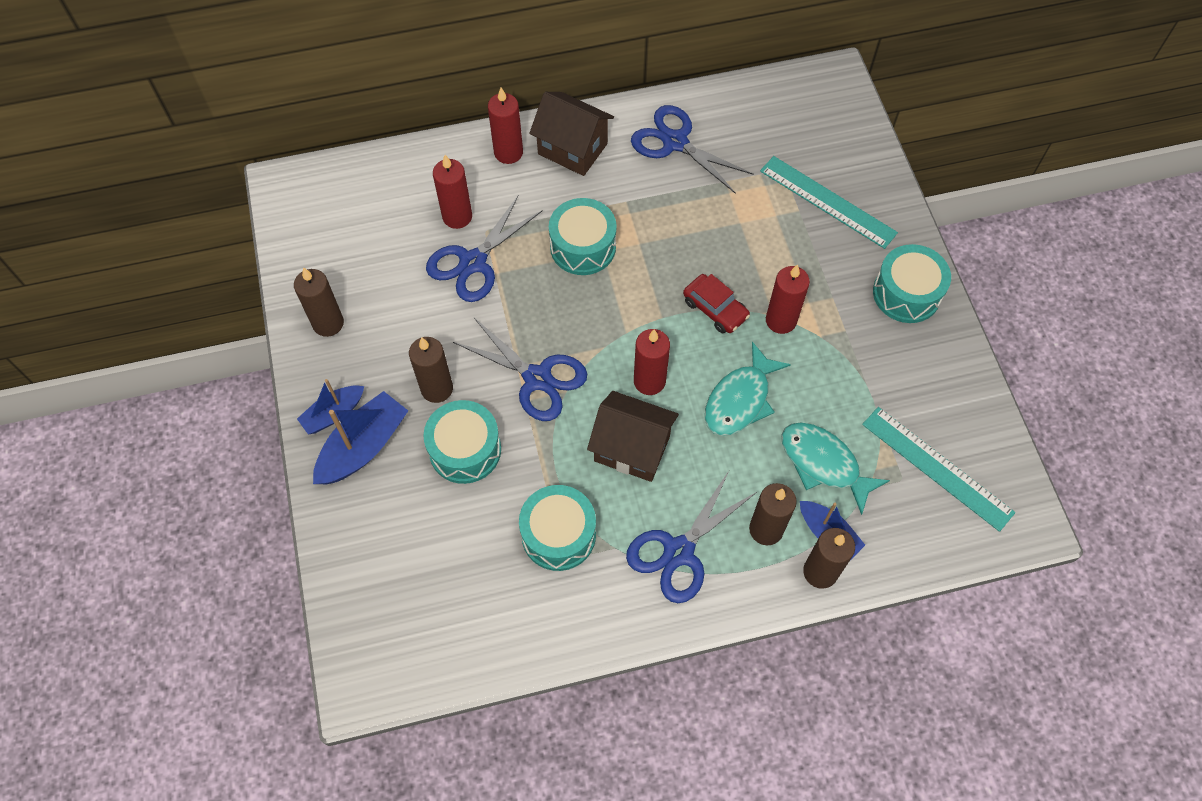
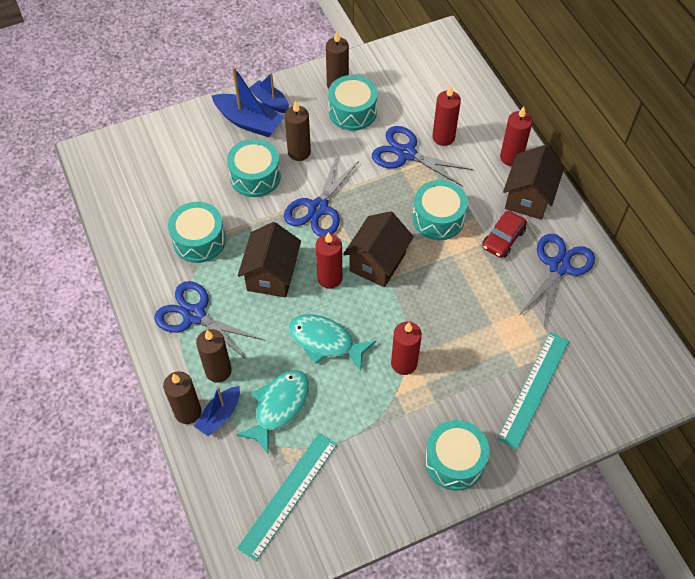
camera: 80 degrees right, 5 degrees down
red car [683,274,750,333] -> red car moved to [482,211,527,258]
none -> turquoise drum [328,75,378,131]
none -> brown house [343,211,414,287]

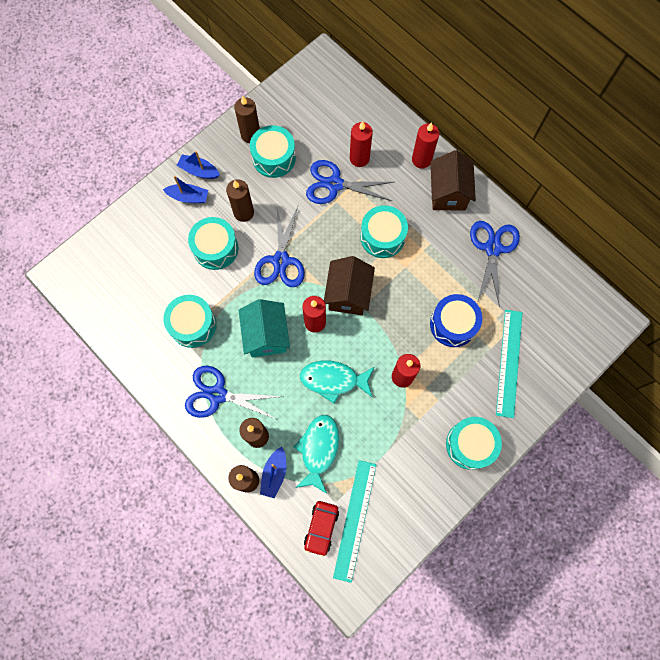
camera: 20 degrees left, 15 degrees up
blue boat [212,67,284,137] -> blue boat [163,176,208,203], size x0.63
brown house [238,222,301,298] -> turquoise house [239,299,290,357]
red car [482,211,527,258] -> red car moved to [304,501,339,557]
none -> blue drum [430,294,482,347]

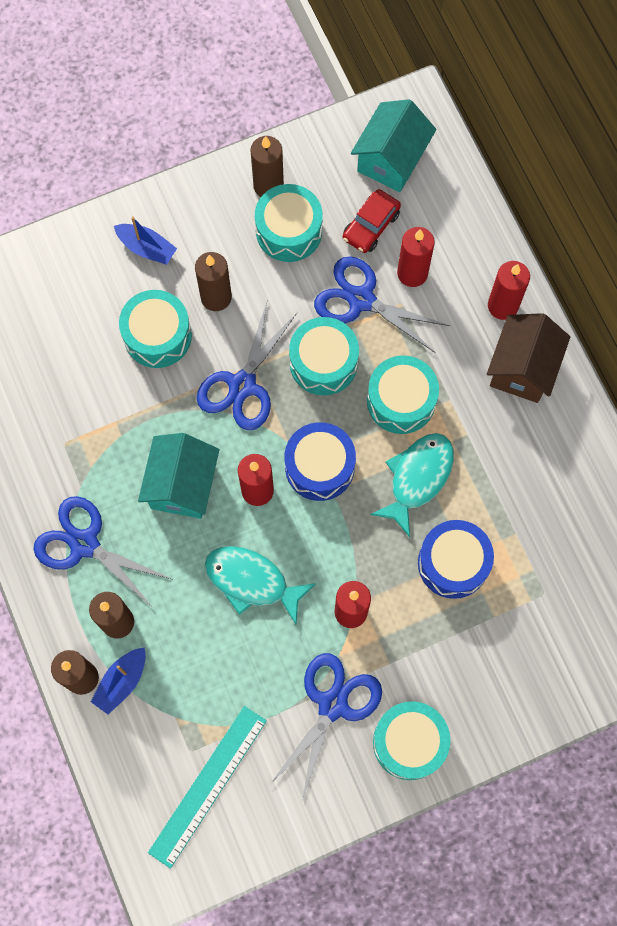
camera: 20 degrees right, 0 degrees up
turquoise drum [163,295,216,348] -> turquoise drum moved to [289,317,359,395]
blue boat [176,151,220,179] -> none
turquoise fish [294,415,339,494] -> turquoise fish moved to [370,433,454,537]
red car [304,501,339,557] -> red car moved to [343,189,401,253]
brown house [324,256,375,315] -> blue drum [285,422,356,501]
blue scissors [470,221,520,307] -> blue scissors moved to [270,653,382,800]
turquoise ruler [496,310,523,418] -> none
none -> turquoise house [351,99,436,192]

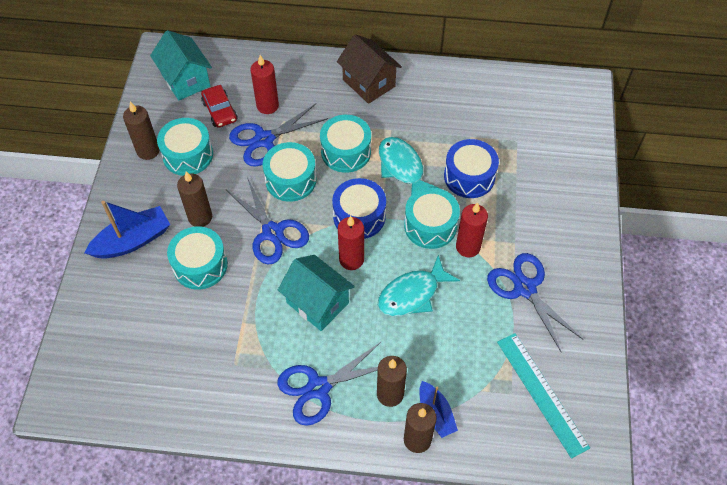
camera: 60 degrees left, 15 degrees down
blue boat [114,216,177,265] -> blue boat [84,201,170,259], size x1.58
turquoise drum [373,701,451,780] -> turquoise drum moved to [404,187,460,249]
red candle [488,261,530,320] -> none

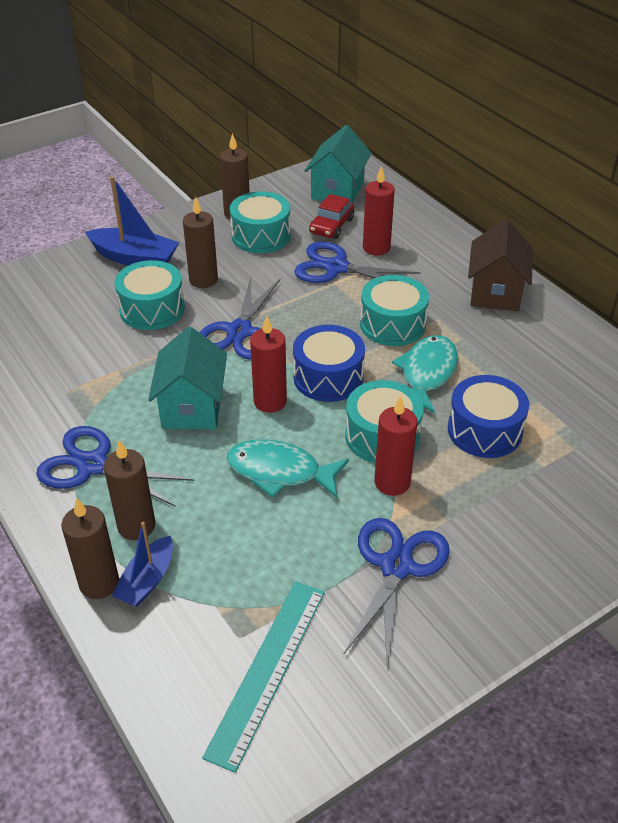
camera: 50 degrees right, 15 degrees down
turquoise drum [263,142,316,202] -> none

